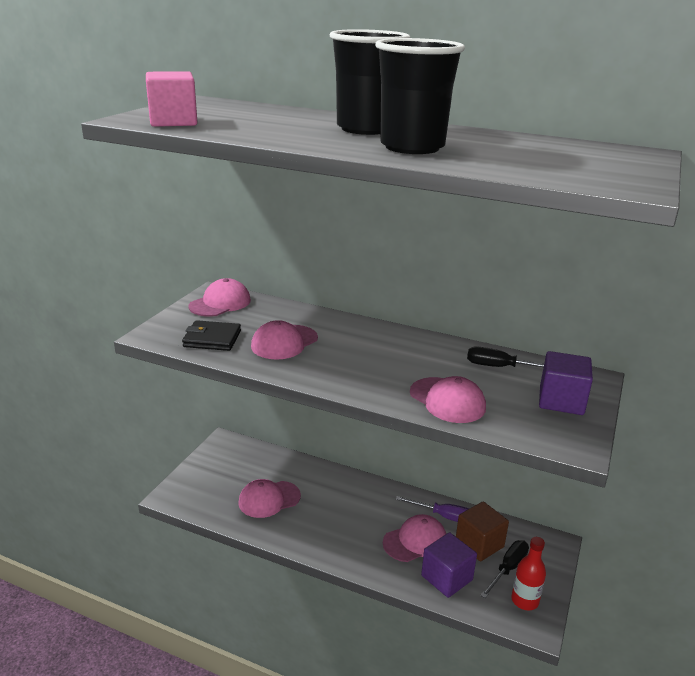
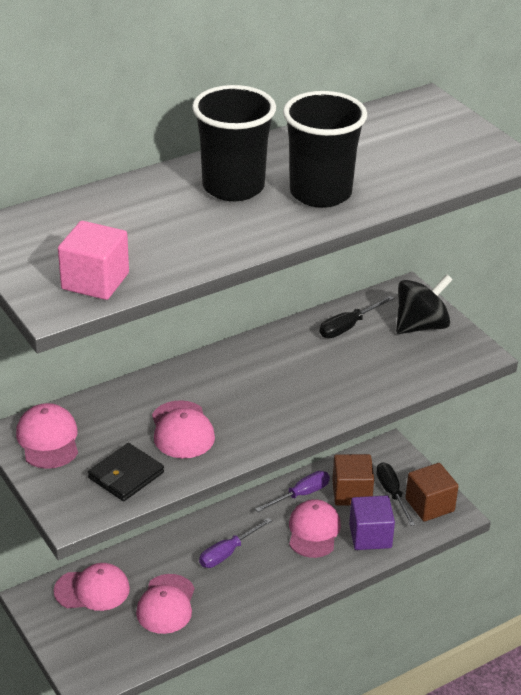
camera: 55 degrees left, 10 degrees up
pink cap [410,376,486,423] -> pink cap moved to [54,563,130,611]
red bottle [511,537,546,610] -> brown cube [405,463,458,522]
purple cube [539,351,593,415] -> black spinning top [396,274,453,334]
none -> purple screwdriver [199,518,272,568]

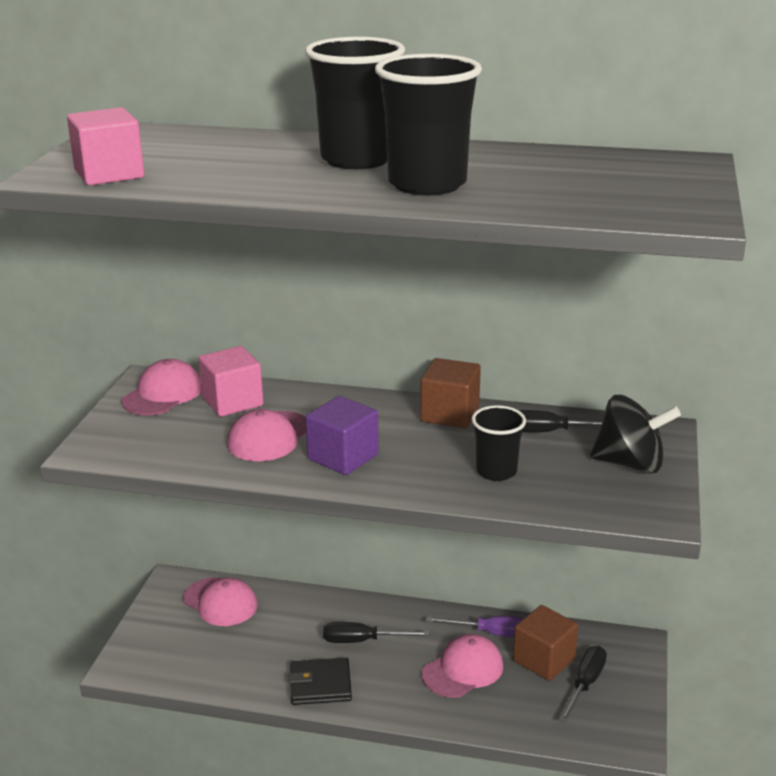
camera: 45 degrees right, 10 degrees down
black wallet [88,443,164,501] -> black wallet moved to [289,658,352,705]
pink cap [136,574,195,634] -> none
purple screwdriver [199,518,272,568] -> black screwdriver [323,622,429,643]
purple cube [349,496,395,550] -> purple cube moved to [306,396,379,475]
brown cube [405,463,458,522] -> brown cube moved to [420,358,481,428]
none -> pink cube [198,346,263,417]
none -> black cup [471,405,526,481]

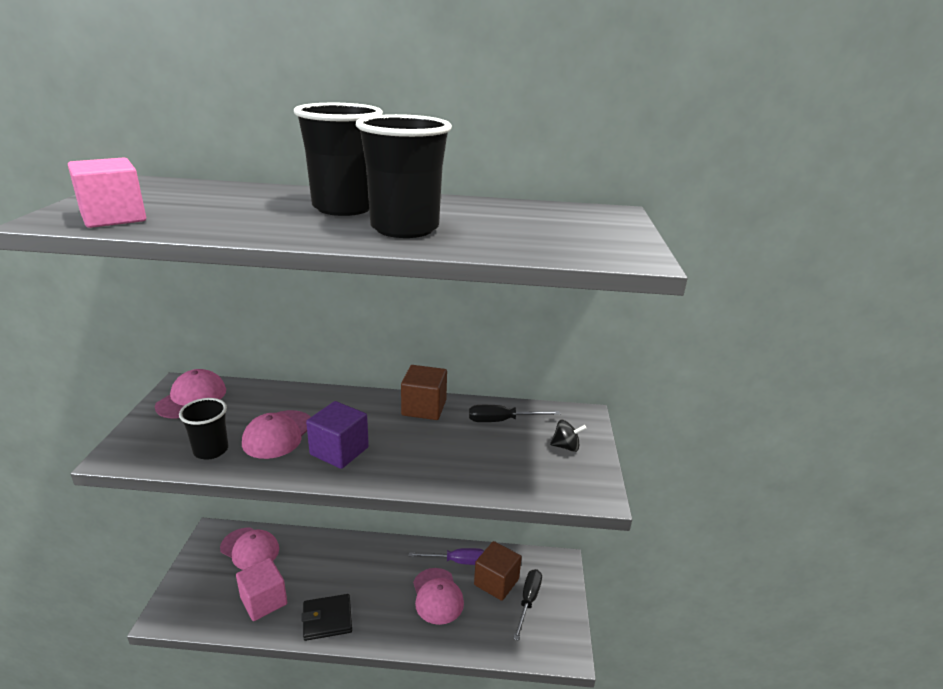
camera: 10 degrees left, 0 degrees up
pink cube [198,346,263,417] -> pink cube moved to [236,558,287,621]
black screwdriver [323,622,429,643] -> none
pink cap [422,634,504,698] -> pink cap turned 120 degrees clockwise [413,568,464,625]
black cup [471,405,526,481] -> black cup moved to [179,398,228,460]
black spinning top [590,395,681,474] -> black spinning top [550,420,587,452], size x0.52

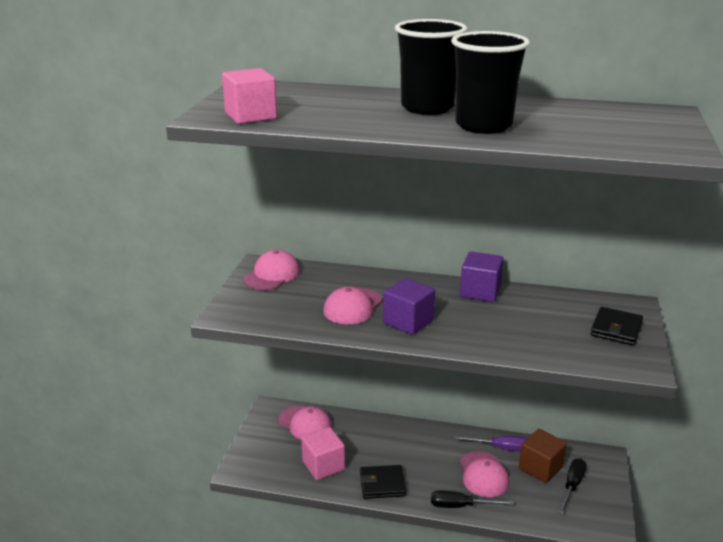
camera: 10 degrees right, 0 degrees up
black cup [179,398,228,460] -> none
brown cube [401,365,447,420] -> purple cube [460,251,503,302]
black screwdriver [469,405,560,422] -> black screwdriver moved to [431,490,514,508]
black spinning top [550,420,587,452] -> black wallet [591,307,643,346]

